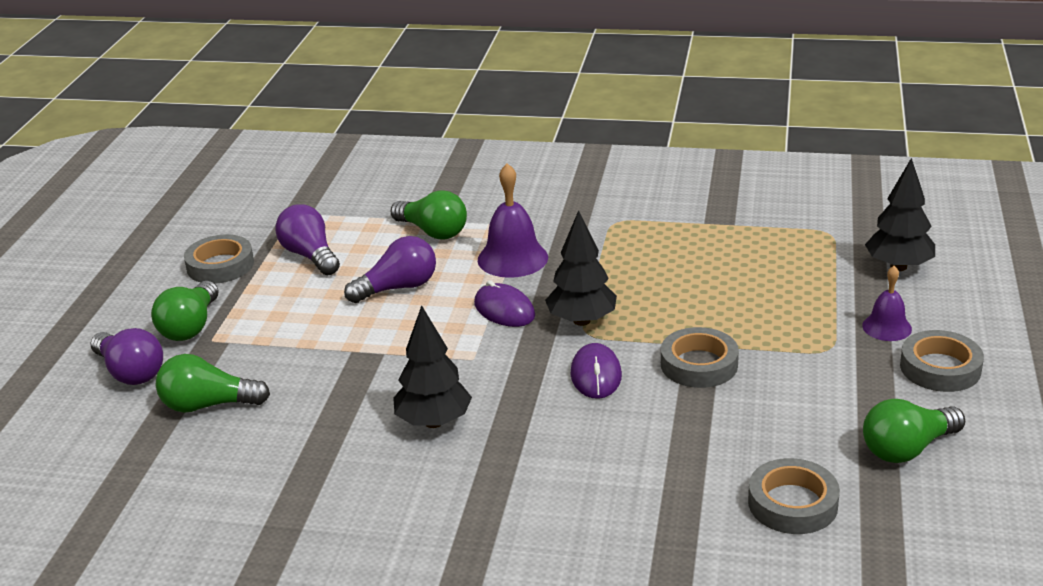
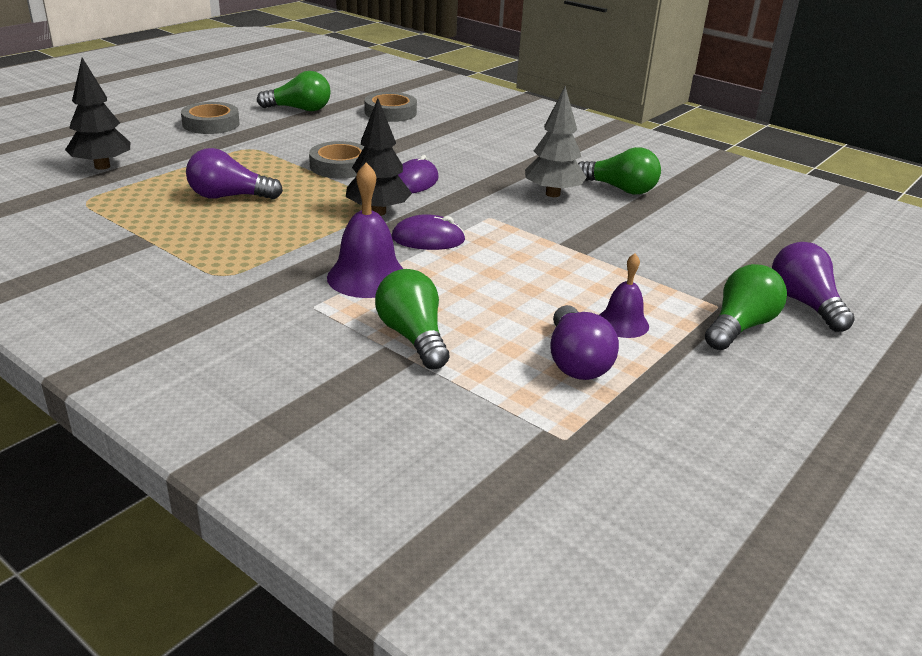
camera: 155 degrees left, 0 degrees up
green light bulb [156,354,270,413] -> green light bulb moved to [578,147,661,195]
grey tape [184,235,254,284] -> none
purple light bulb [344,236,436,303] -> purple light bulb moved to [186,148,283,200]
black tree [393,305,472,428] -> grey tree [525,86,587,197]
purple mouse [474,280,535,327] -> purple mouse turned 75 degrees counterclockwise [391,214,465,250]
purple bell [862,266,912,341] -> purple bell moved to [600,253,649,338]

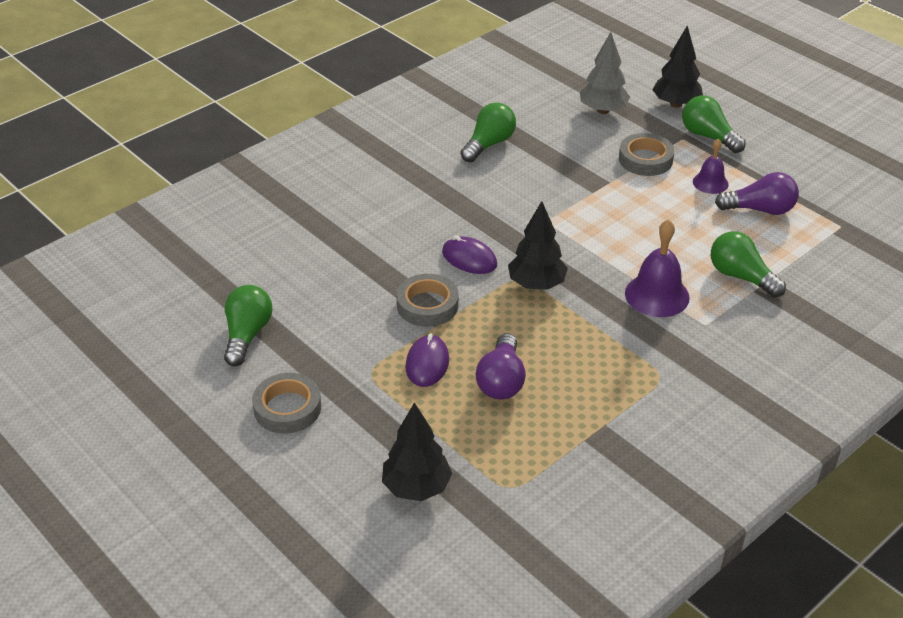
camera: 80 degrees left, 10 degrees up
grey tape [364,92,417,122] -> grey tape moved to [619,133,674,176]
green light bulb [375,269,449,369] -> green light bulb turned 60 degrees clockwise [711,231,786,298]
purple mouse [391,214,465,250] -> purple mouse moved to [405,333,449,387]
grey tree [525,86,587,197] -> grey tree moved to [580,32,630,114]
purple light bulb [772,242,855,332] -> black tree [652,26,703,108]

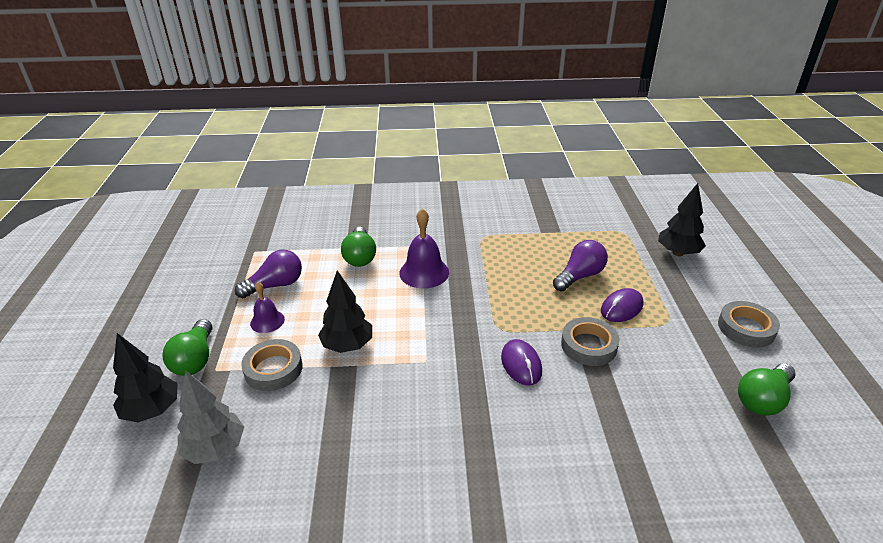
camera: 140 degrees left, 5 degrees down
green light bulb [461,103,516,162] -> none
black tree [508,201,568,290] -> black tree moved to [318,270,372,353]
purple light bulb [715,172,799,215] -> purple light bulb turned 105 degrees clockwise [235,250,302,298]

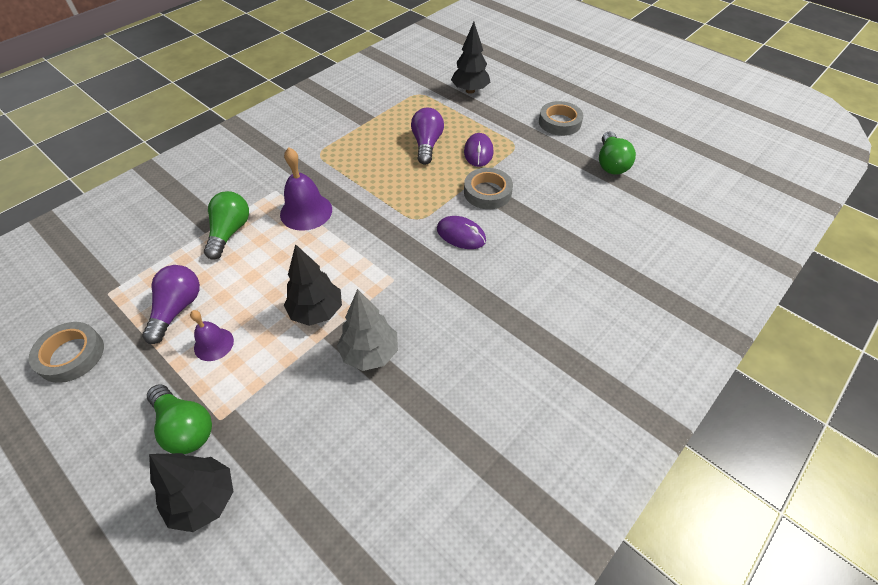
camera: 45 degrees left, 15 degrees up
grey tree [177,371,244,464] -> grey tree moved to [337,289,398,371]
grey tape [241,339,303,391] -> grey tape moved to [29,322,104,383]
green light bulb [341,227,376,267] -> green light bulb turned 120 degrees counterclockwise [204,191,249,260]

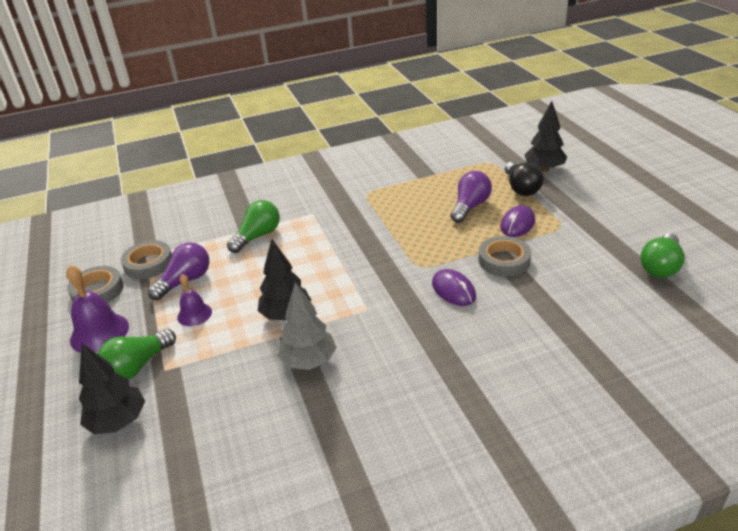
camera: 30 degrees right, 15 degrees down
green light bulb [147,384,212,454] -> green light bulb turned 60 degrees clockwise [97,329,176,379]
purple bell [280,148,332,231] -> purple bell moved to [66,265,129,353]
grey tape [539,101,583,136] -> grey tape moved to [121,240,172,279]
none -> black light bulb [505,162,544,196]

